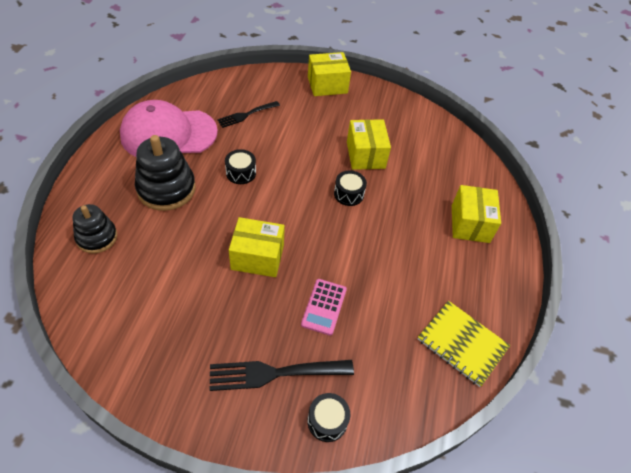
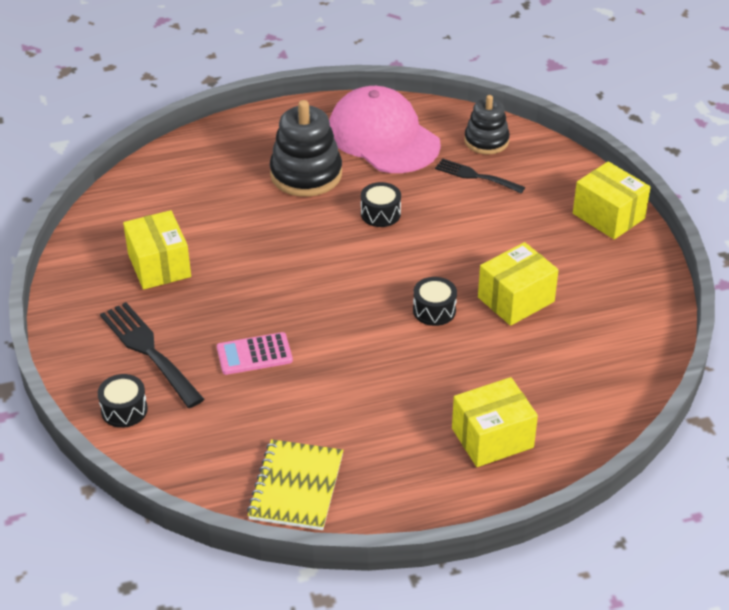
camera: 65 degrees right, 10 degrees down
black stacking toy [72,204,117,254] -> black stacking toy moved to [464,95,510,154]
yellow box [229,217,285,277] -> yellow box moved to [123,210,191,290]

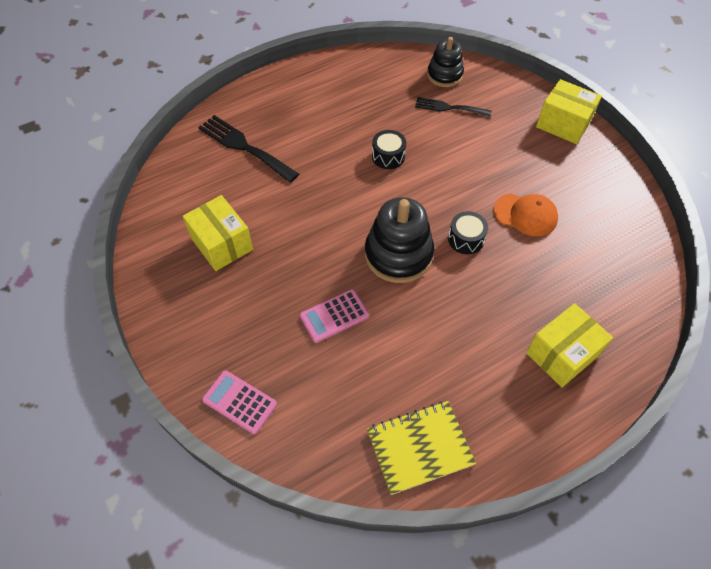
camera: 15 degrees left, 15 degrees up
black drum [98,374,148,428] -> pink calculator [202,370,277,434]
black fork [100,302,204,408] -> black fork moved to [198,115,299,183]
yellow notebook [247,439,343,530] -> yellow notebook turned 75 degrees clockwise [367,401,476,495]
black stacking toy [270,100,342,197] -> black stacking toy moved to [365,197,434,283]
pink cap [329,86,441,173] -> none
yellow box [478,242,559,326] -> orange cap [494,193,558,236]

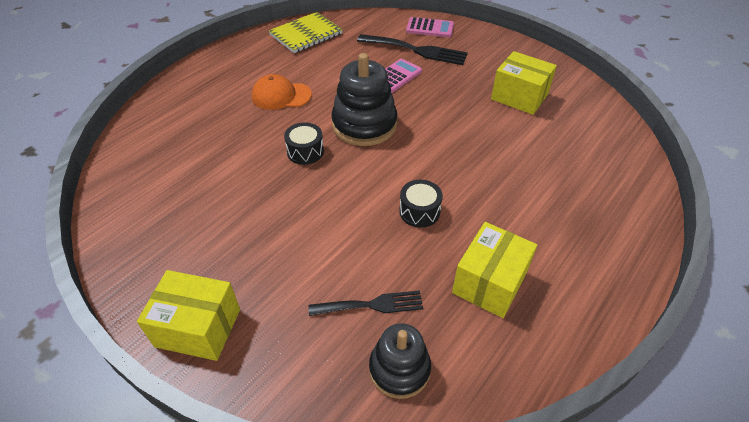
camera: 160 degrees right, 10 degrees down
black fork [198,115,299,183] -> black fork moved to [357,34,468,65]
orange cap [494,193,558,236] -> orange cap moved to [252,74,312,110]
yellow box [526,303,613,387] -> yellow box moved to [452,222,537,318]

